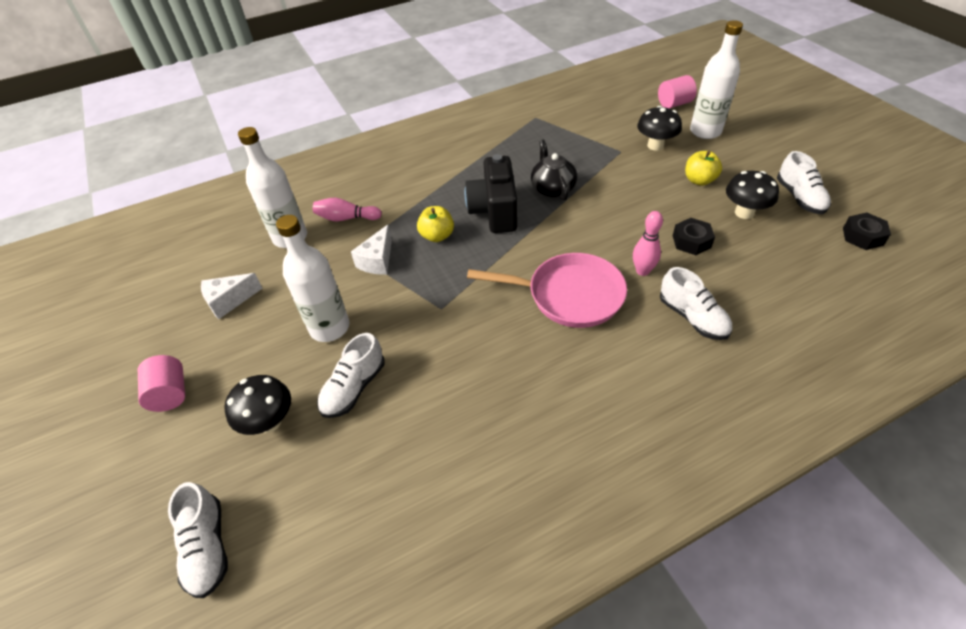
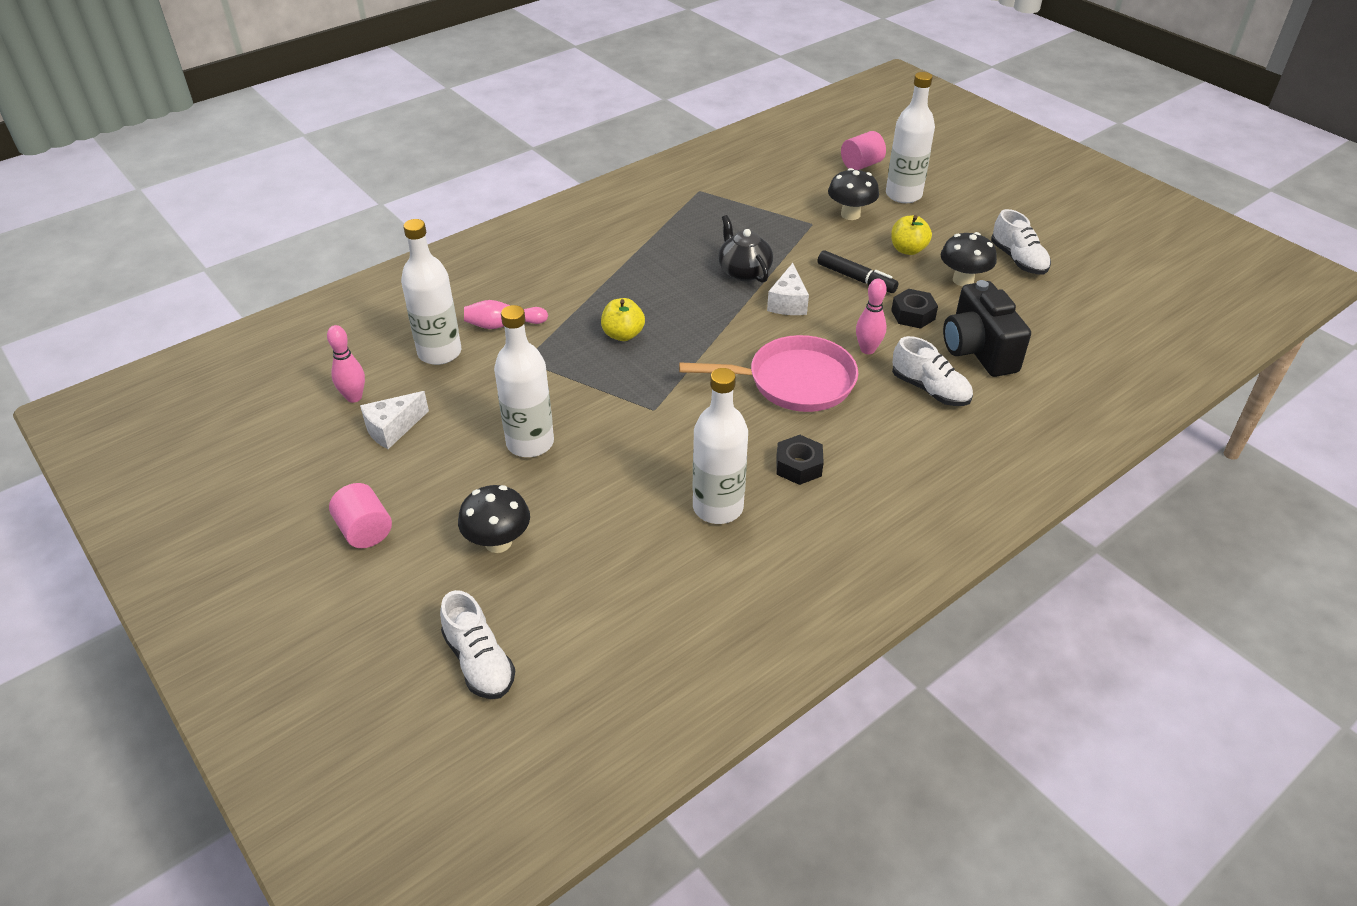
camera: 15 degrees left, 5 degrees down
white shoe [317,333,385,418] -> none
white cheese [351,225,392,275] -> white cheese moved to [767,263,809,315]
black camera [465,154,517,233] -> black camera moved to [943,280,1031,377]
black nut [843,212,891,250] -> black nut moved to [776,435,824,485]
none -> pink bowling pin [327,325,365,403]
none -> white bottle [693,368,748,524]
none -> black marker [817,250,899,293]

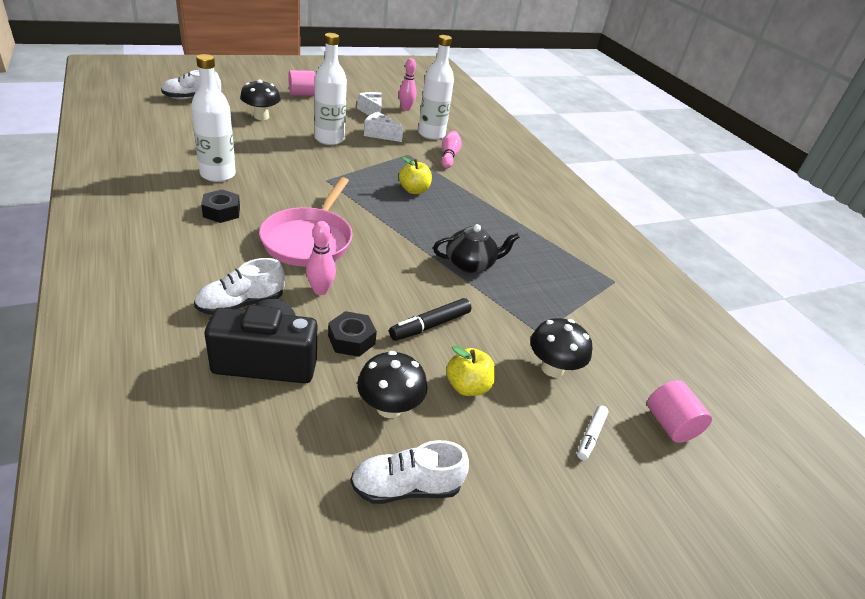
camera: 100 degrees right, 5 degrees down
white cheese [767,263,809,315] -> white cheese moved to [364,112,404,142]
white bottle [886,72,935,203] -> white marker [577,405,609,460]

